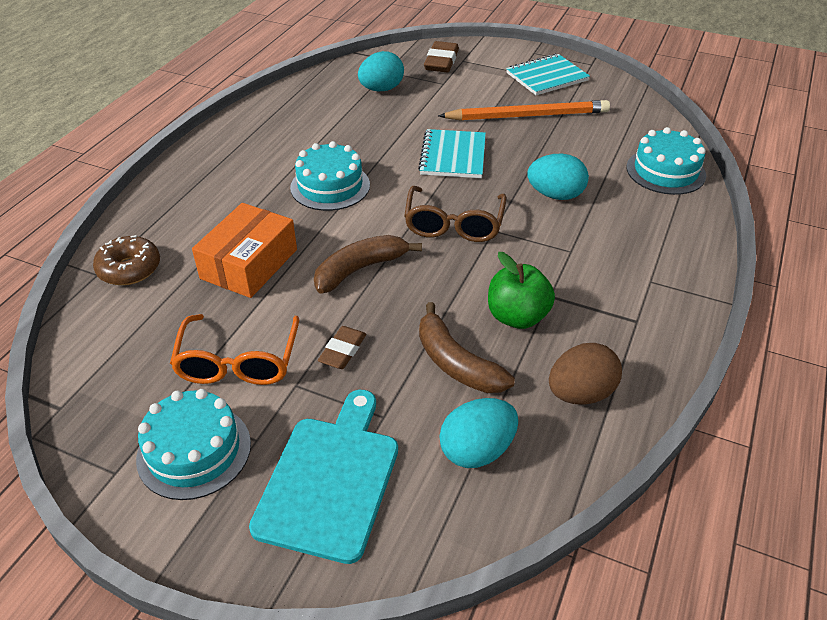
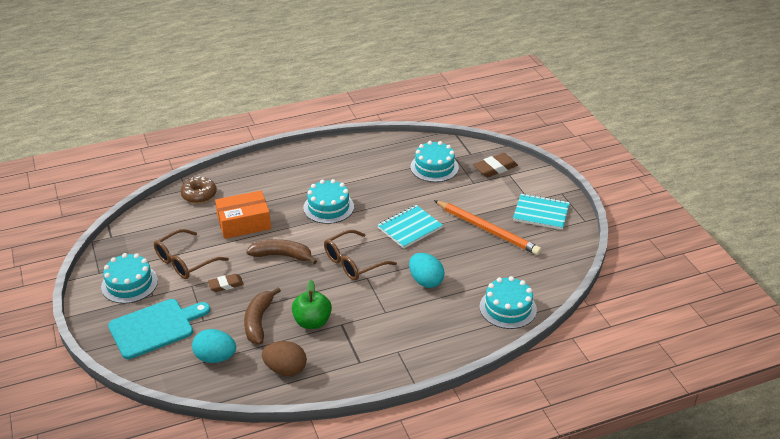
camera: 45 degrees right, 5 degrees down
orange glasses [170,314,299,385] -> brown glasses [154,229,229,279]
turquoise egg [358,51,404,91] -> turquoise cake [410,141,459,182]

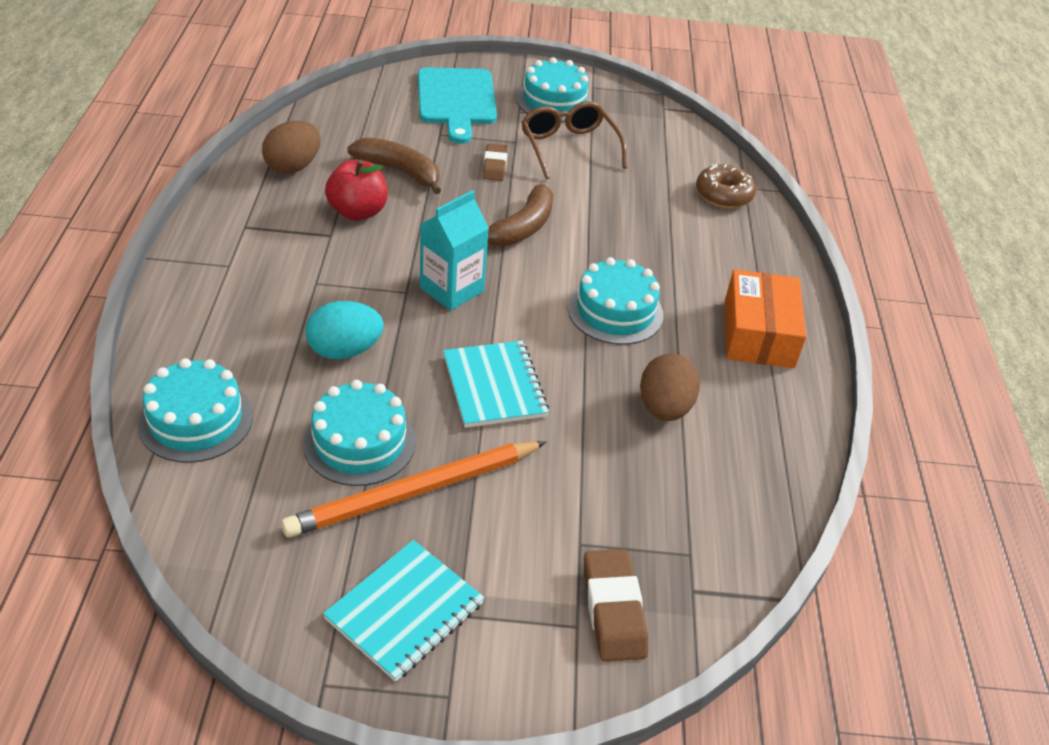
camera: 110 degrees right, 5 degrees up
turquoise egg [192,329,236,363] -> none
orange box [215,191,271,239] -> orange box moved to [725,269,806,368]
green apple [292,280,332,329] -> red apple [325,160,388,221]
brown glasses [324,230,397,280] -> turquoise carton [420,190,489,311]
turquoise cake [410,141,459,182] -> turquoise cake moved to [303,380,416,486]
none -> brown egg [640,353,700,421]

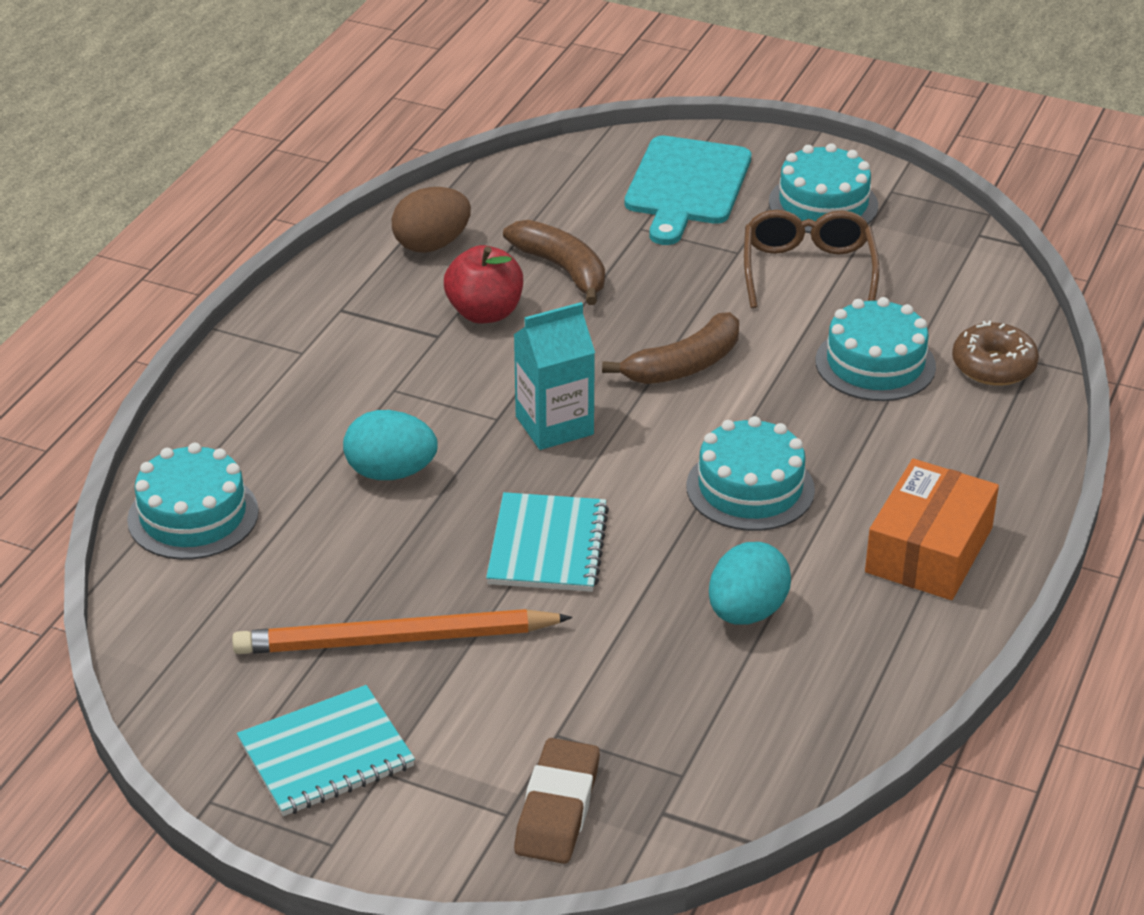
camera: 25 degrees right, 5 degrees down
turquoise cake [303,380,416,486] -> turquoise cake moved to [815,297,936,401]
brown eraser [483,144,508,181] -> none
brown egg [640,353,700,421] -> turquoise egg [709,542,791,625]

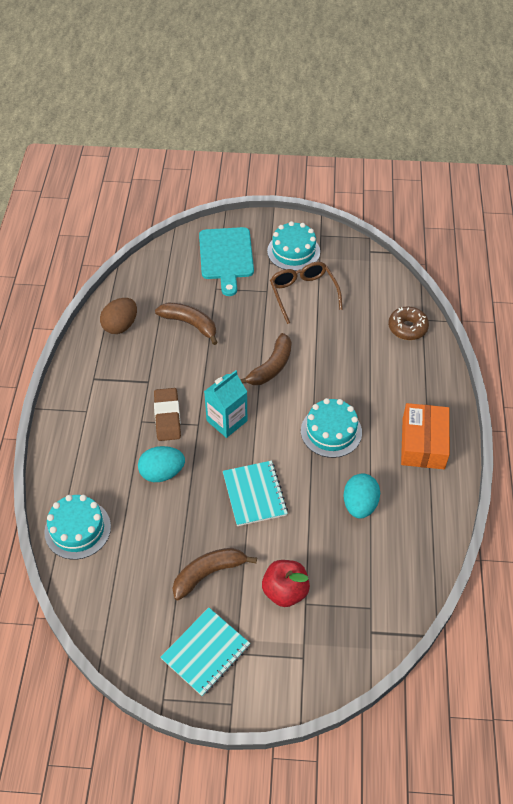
camera: 20 degrees left, 15 degrees up
orange pencil [232,609,573,654] -> brown banana [172,548,257,601]
red apple [444,245,523,324] -> red apple moved to [262,560,310,607]
brown eraser [514,738,600,864] -> brown eraser moved to [154,388,181,441]
turquoise cake [815,297,936,401] -> none

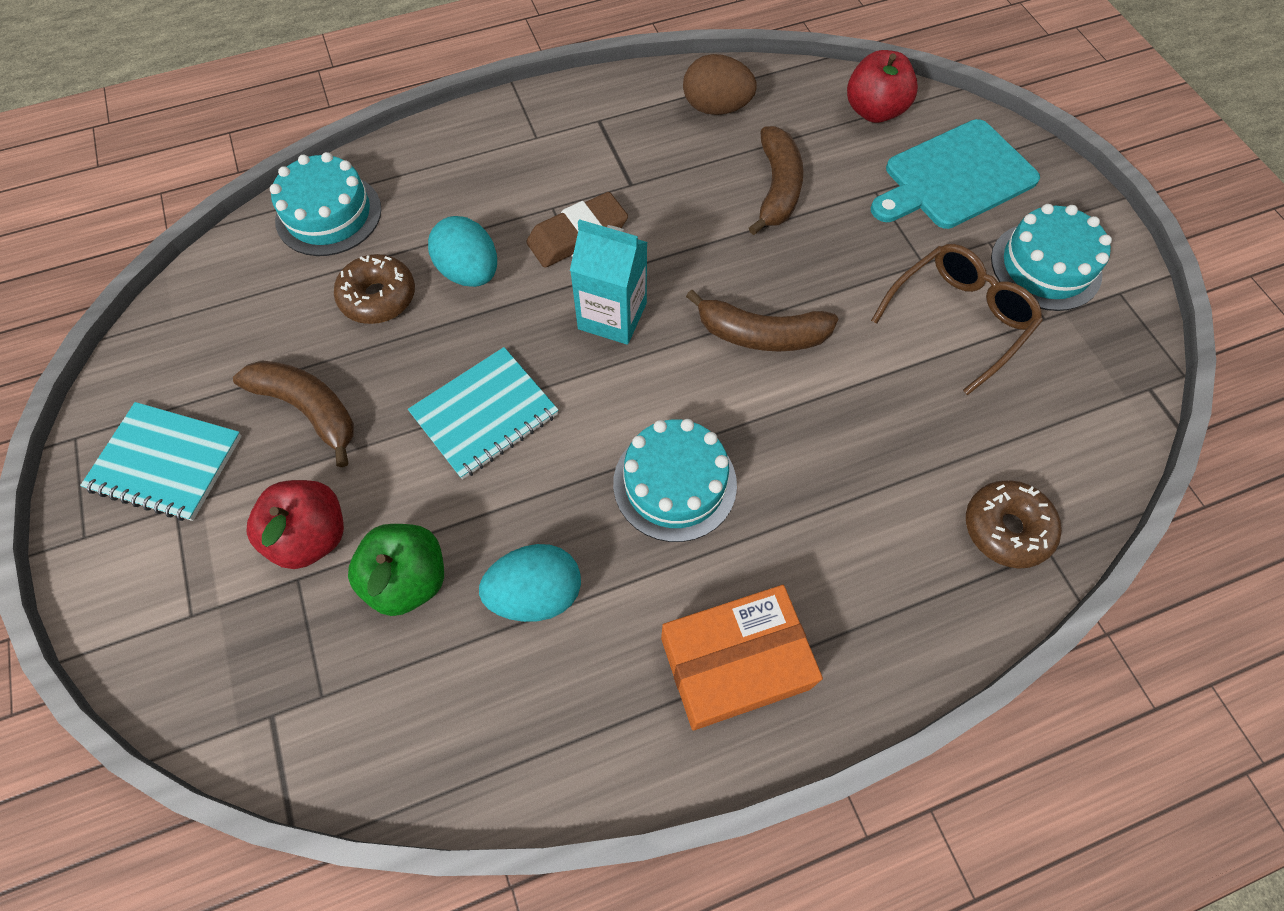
camera: 65 degrees right, 10 degrees up
none -> brown donut [334,254,415,324]
none -> green apple [348,524,444,616]
none -> red apple [847,50,918,123]

